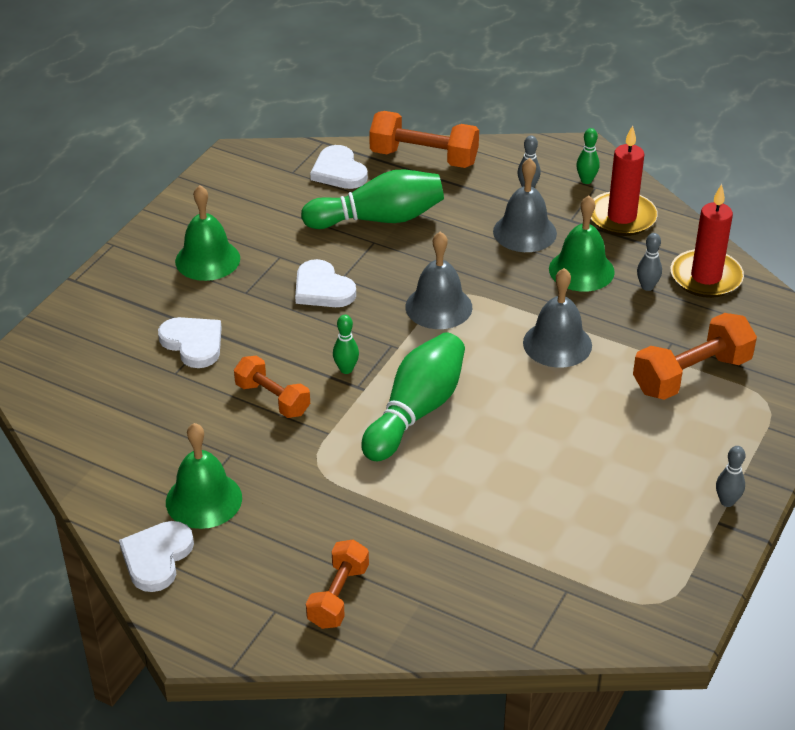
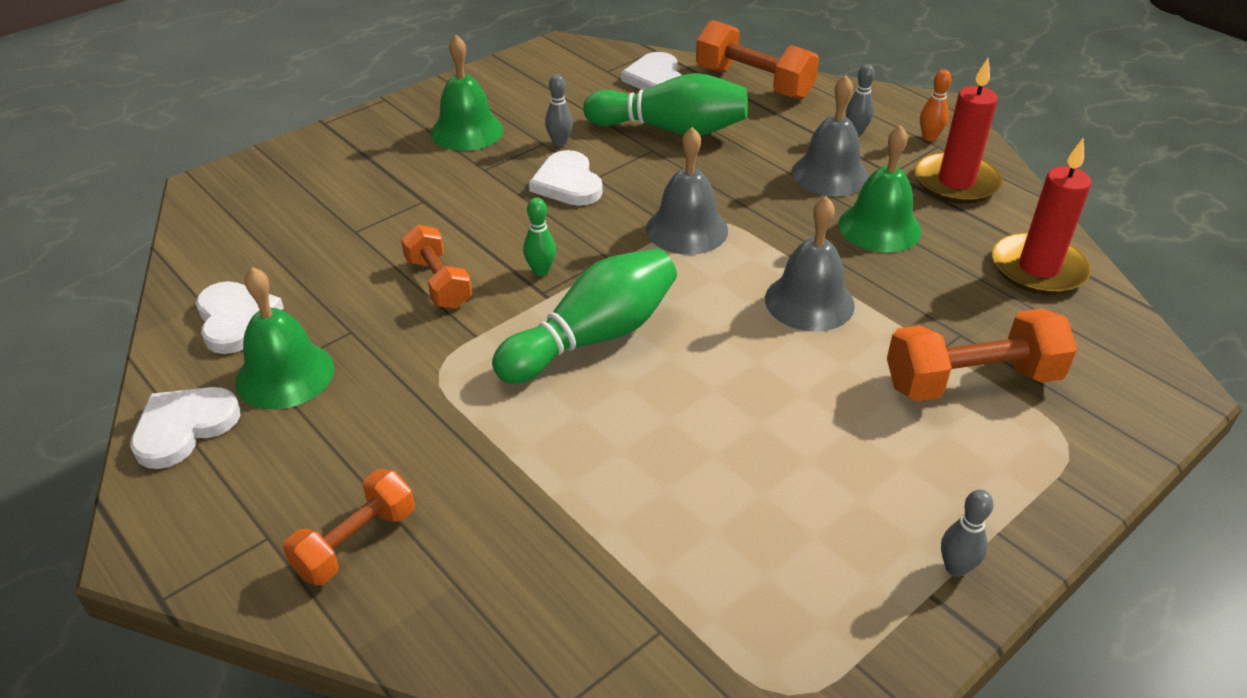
camera: 20 degrees right, 0 degrees up
white heart [158,317,222,368] -> white heart moved to [196,281,284,354]
green bowling pin [576,128,600,184] -> orange bowling pin [920,69,952,141]
grey bowling pin [637,233,662,291] -> grey bowling pin moved to [545,74,573,146]

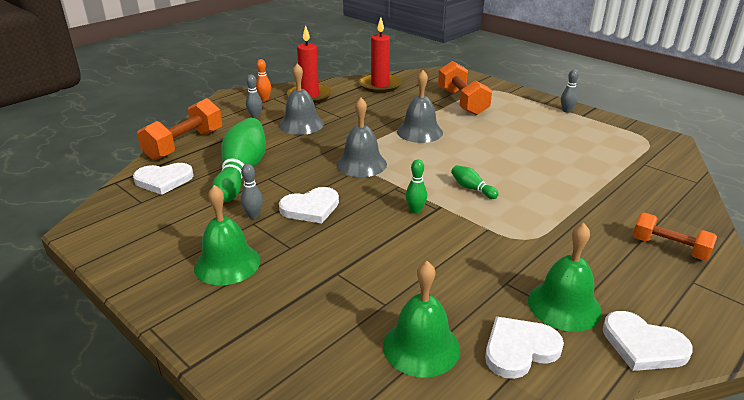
camera: 95 degrees left, 10 degrees down
orange dumbbell [401,225,472,309] -> none
green bowling pin [492,248,677,384] -> green bowling pin [451,165,499,199], size x0.45
green bell [838,125,922,253] -> green bell moved to [383,261,460,378]

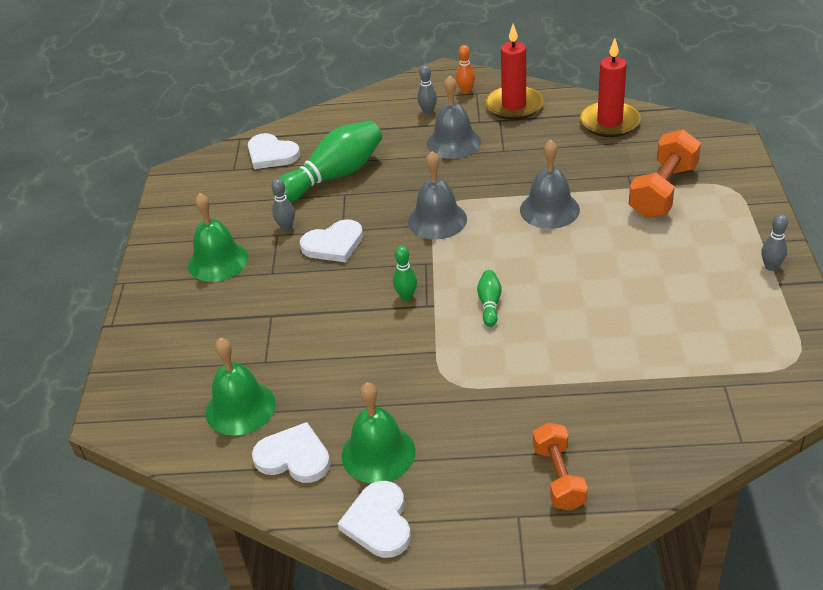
camera: 50 degrees right, 10 degrees up
orange dumbbell [137,98,222,160] -> none
white heart [279,187,339,224] -> white heart turned 45 degrees counterclockwise [300,219,363,262]

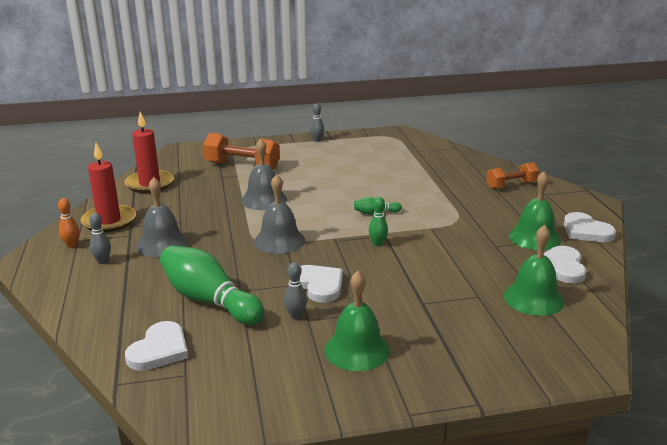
camera: 105 degrees left, 15 degrees down
white heart [338,481,411,558] -> white heart turned 75 degrees clockwise [564,212,616,242]

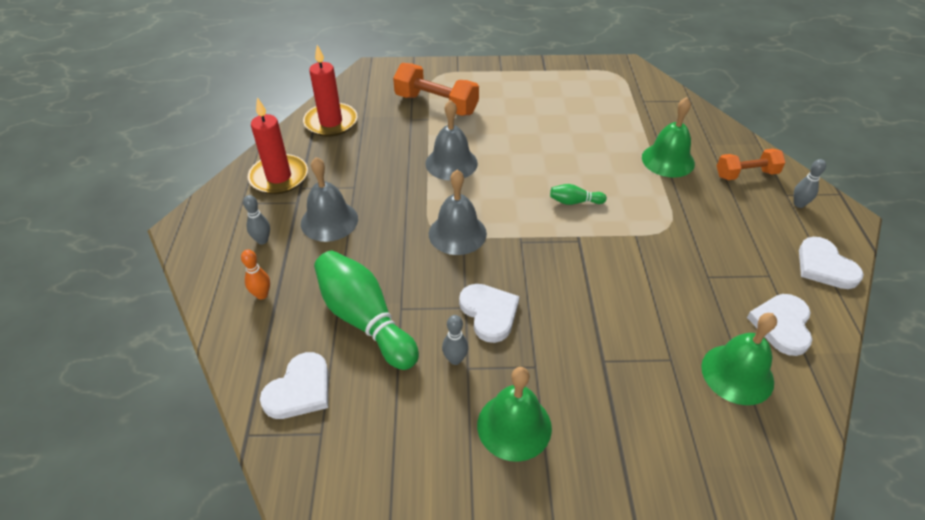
camera: 10 degrees right, 20 degrees up
orange bowling pin [58,198,80,248] -> orange bowling pin moved to [241,249,270,299]
grey bowling pin [310,103,324,142] -> grey bowling pin moved to [794,159,826,208]
green bowling pin [369,197,388,247] -> none
green bell [509,171,561,250] -> green bell moved to [642,97,695,178]

